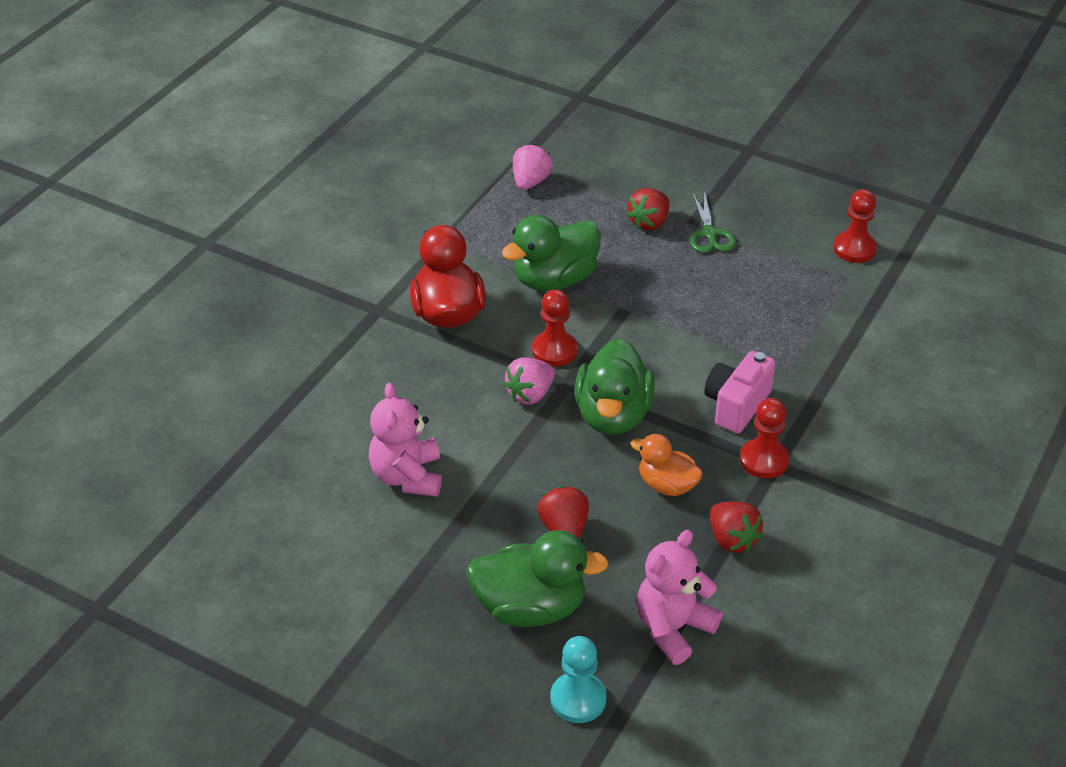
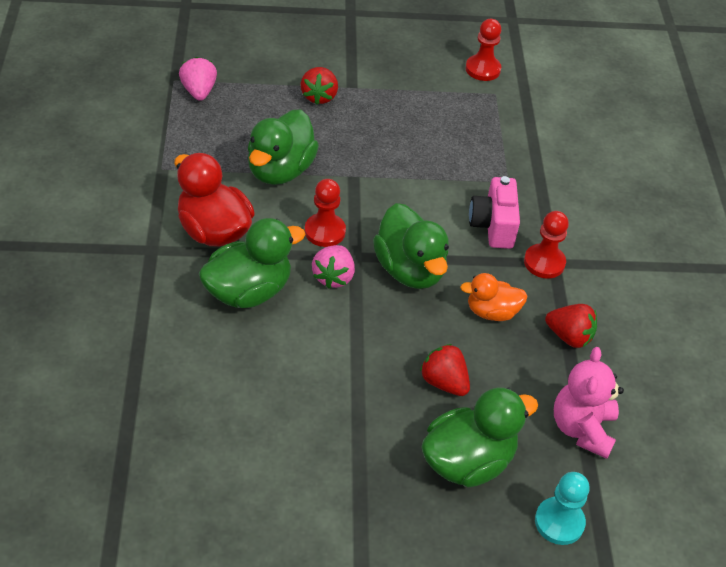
camera: 35 degrees left, 5 degrees up
pink teddy bear [369,383,442,497] -> none
green scissors [690,191,736,253] -> none
none -> green duck [199,218,305,308]

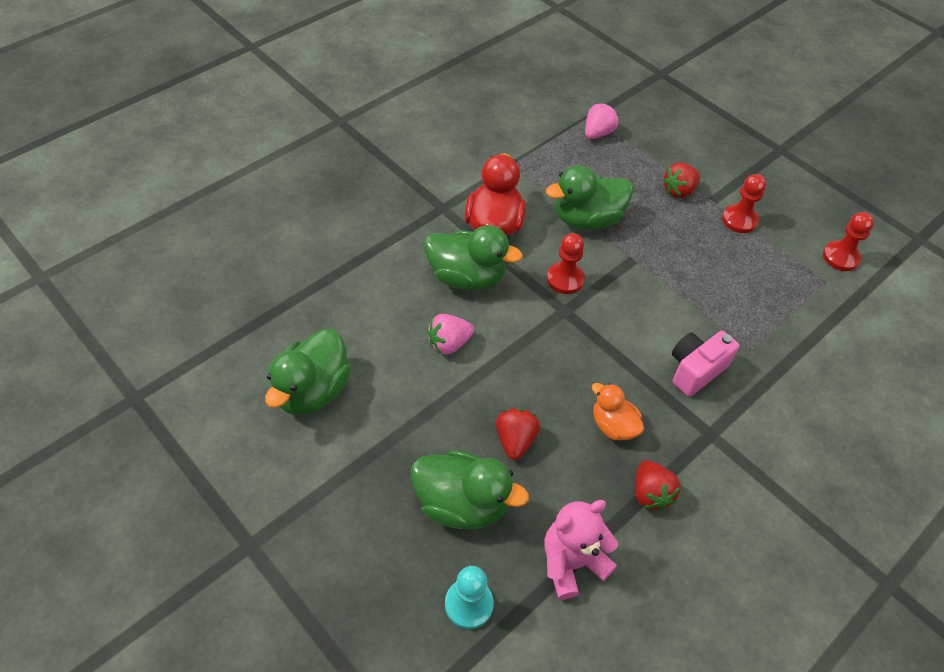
camera: 50 degrees right, 5 degrees up
pink strawberry [312,245,355,289] -> pink strawberry moved to [428,314,474,355]
green duck [373,203,449,289] -> green duck moved to [265,329,351,415]
red pawn [524,211,569,279] -> red pawn moved to [722,174,766,233]

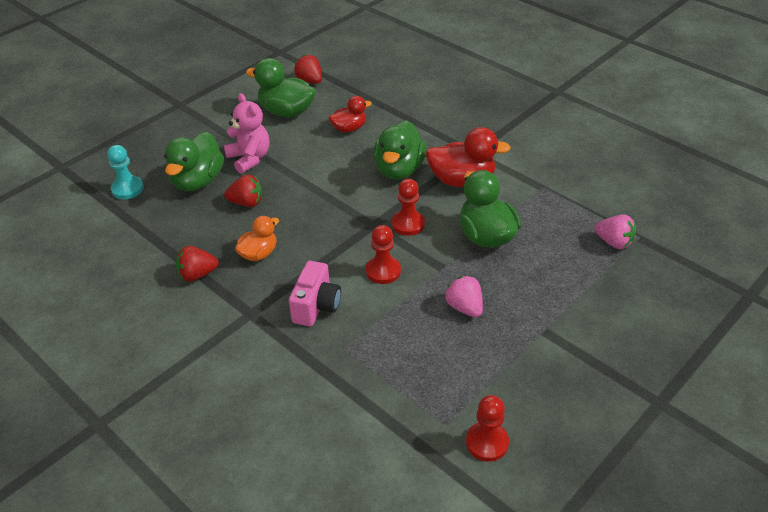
camera: 90 degrees right, 10 degrees down
pink strawberry [428,314,474,355] -> pink strawberry moved to [445,276,483,317]
pink teddy bear [544,500,618,600] -> pink teddy bear moved to [224,93,269,174]
red strawberry [662,162,700,198] -> red strawberry moved to [294,55,322,84]
pink camera [672,331,739,397] -> pink camera turned 60 degrees clockwise [289,261,341,326]
red pawn [722,174,766,233] -> red pawn moved to [366,225,401,284]
none -> red duck [329,96,372,133]

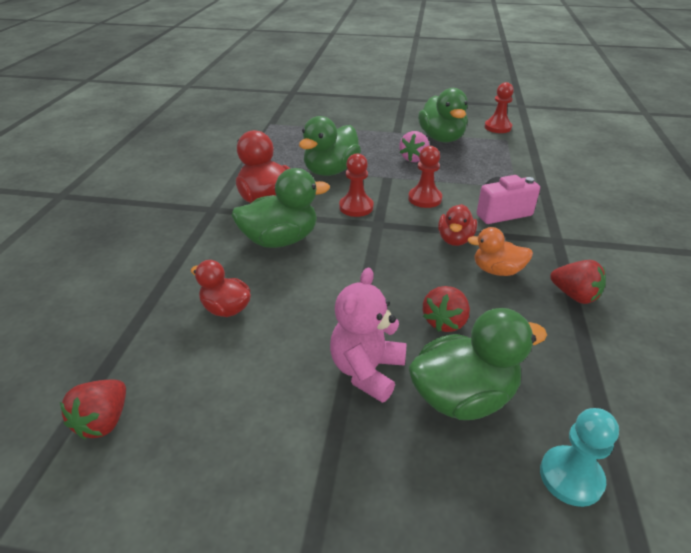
camera: 125 degrees left, 5 degrees down
red strawberry [224,174,262,207] -> red strawberry turned 120 degrees counterclockwise [423,286,470,332]
green duck [246,58,316,117] -> green duck moved to [418,88,468,142]
pink strawberry [594,214,636,249] -> none
none -> red duck [438,204,477,246]

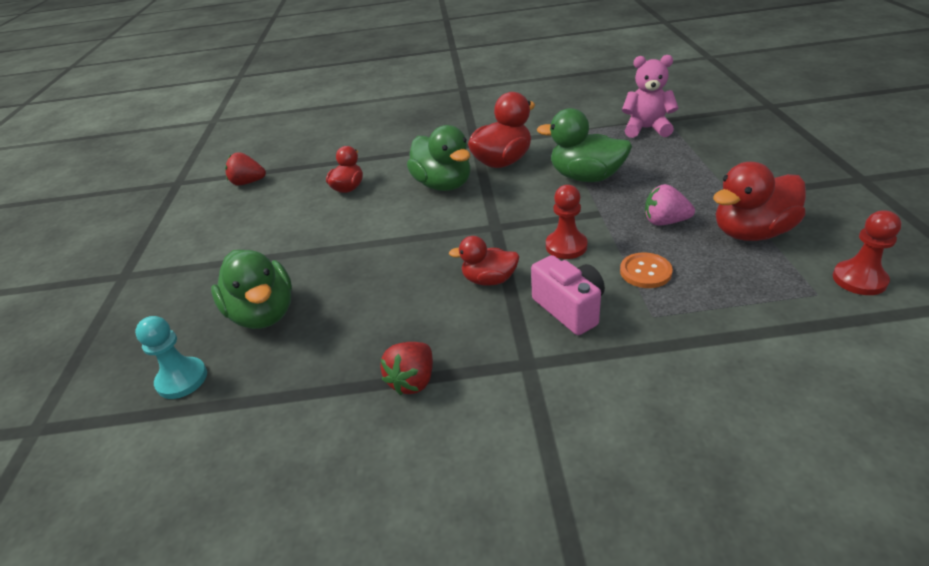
camera: 80 degrees right, 0 degrees up
pink teddy bear [330,268,406,403] -> pink teddy bear moved to [622,55,678,138]
red pawn [339,153,374,217] -> none
green duck [418,88,468,142] -> red duck [713,162,806,241]
red strawberry [423,286,470,332] -> none
orange duck [467,227,533,276] -> none
none -> orange button [620,253,673,288]

